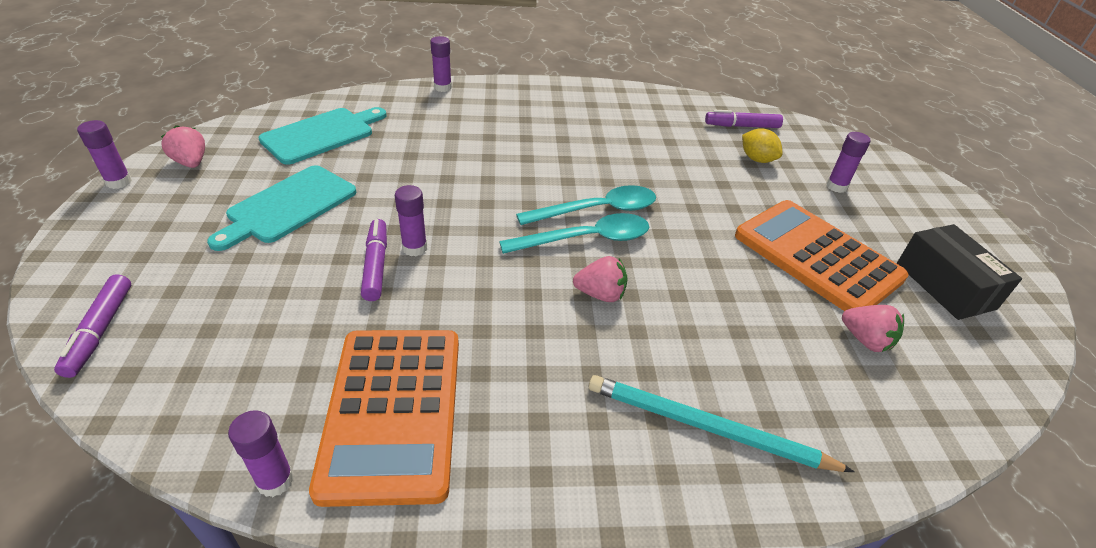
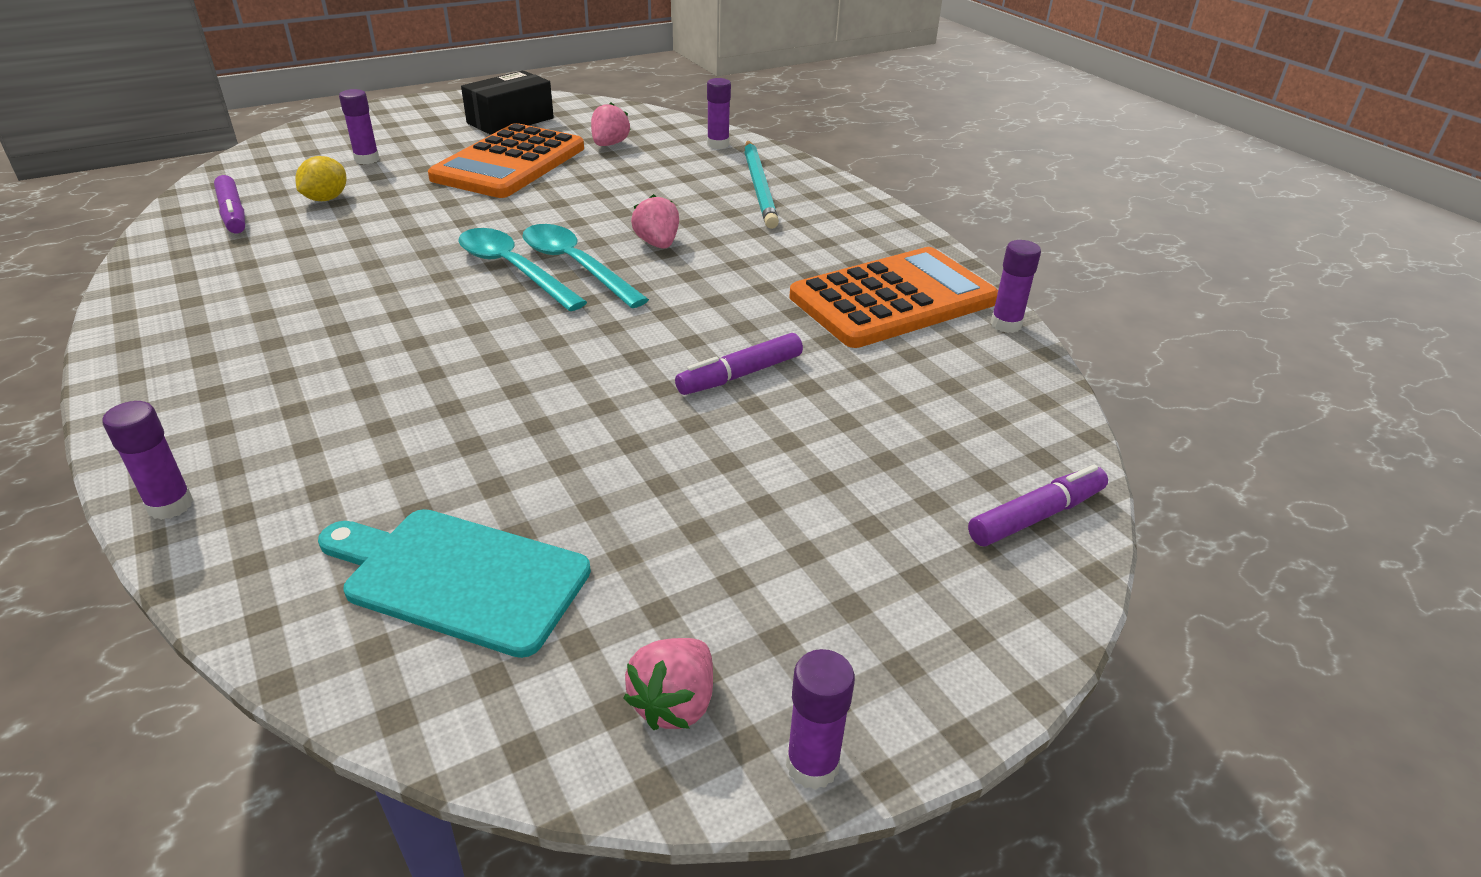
camera: 115 degrees left, 5 degrees down
turquoise cutting board [207,165,357,251] -> none
purple glue stick [395,185,427,256] -> purple glue stick moved to [707,78,731,149]

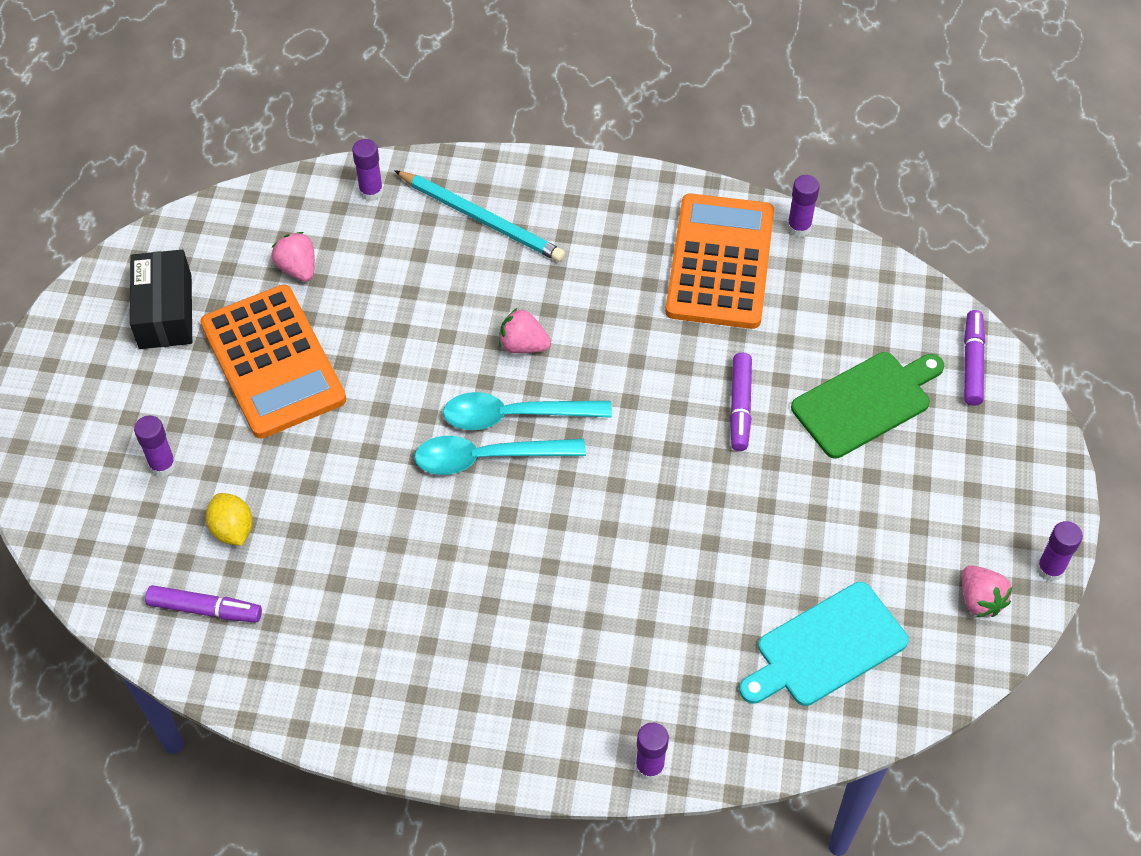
camera: 50 degrees left, 20 degrees up
none -> green cutting board [791,352,944,459]

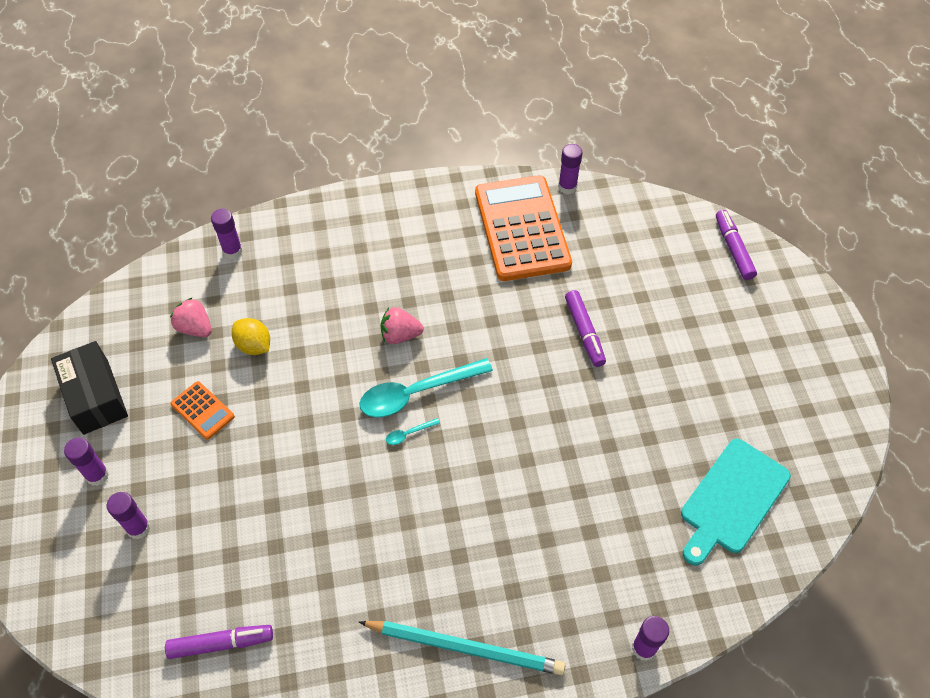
camera: 20 degrees left, 0 degrees up
orange calculator [200,285,346,439] -> orange calculator [171,381,235,440], size x0.44
yellow lemon [206,493,253,546] -> yellow lemon moved to [232,318,270,355]
turquoise pencil [394,170,565,262] -> turquoise pencil moved to [359,621,565,675]
turquoise spoon [414,436,586,475] -> turquoise spoon [386,418,440,445], size x0.40
green cutting board [791,352,944,459] -> none
pink strawberry [962,566,1012,617] -> none
purple glue stick [1036,521,1083,582] -> purple glue stick moved to [64,438,109,486]

